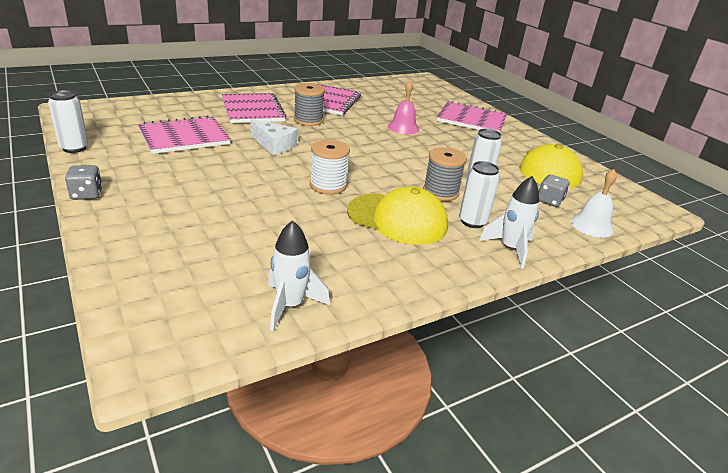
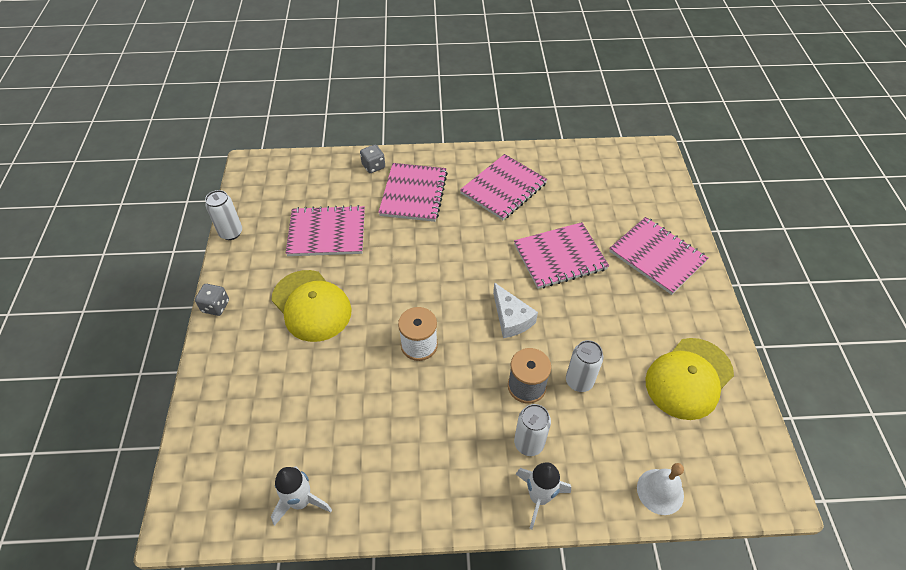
camera: 30 degrees right, 20 degrees up
white cheese [250,119,297,155] -> white cheese moved to [493,282,538,338]
grey spool [294,83,325,126] -> none
yellow cap [347,186,448,245] -> yellow cap moved to [271,270,352,342]
pink bell [388,81,419,134] -> pink notebook [514,222,609,289]
grey dice [539,174,570,207] -> grey dice moved to [360,145,385,173]

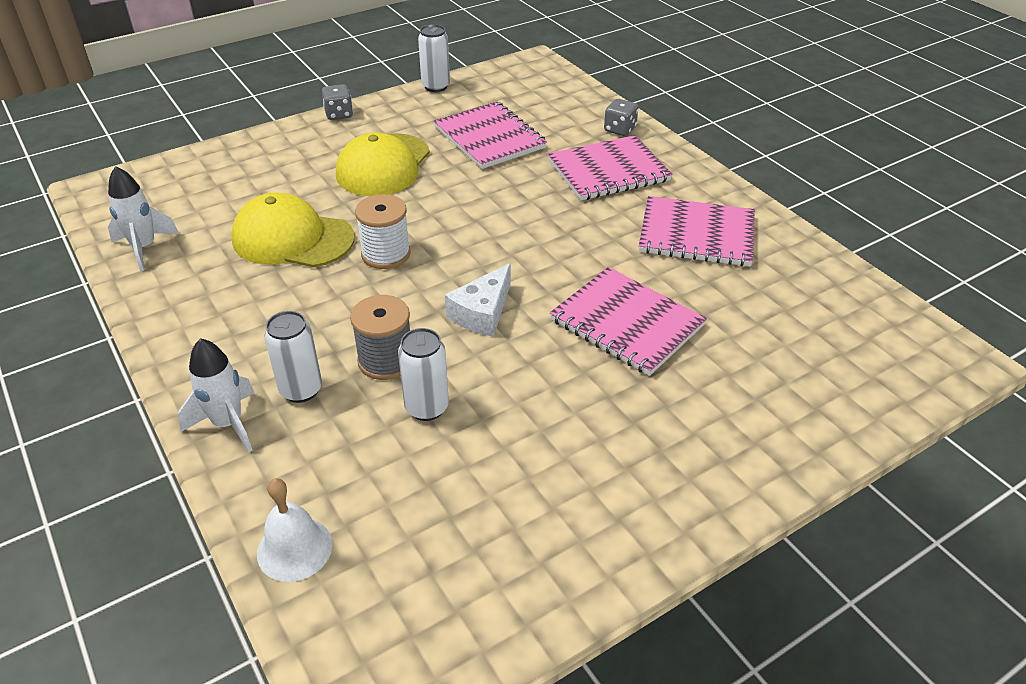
camera: 60 degrees right, 10 degrees down
pink notebook [609,217,708,295] -> none
yellow cap [645,338,734,420] -> yellow cap moved to [231,192,355,267]

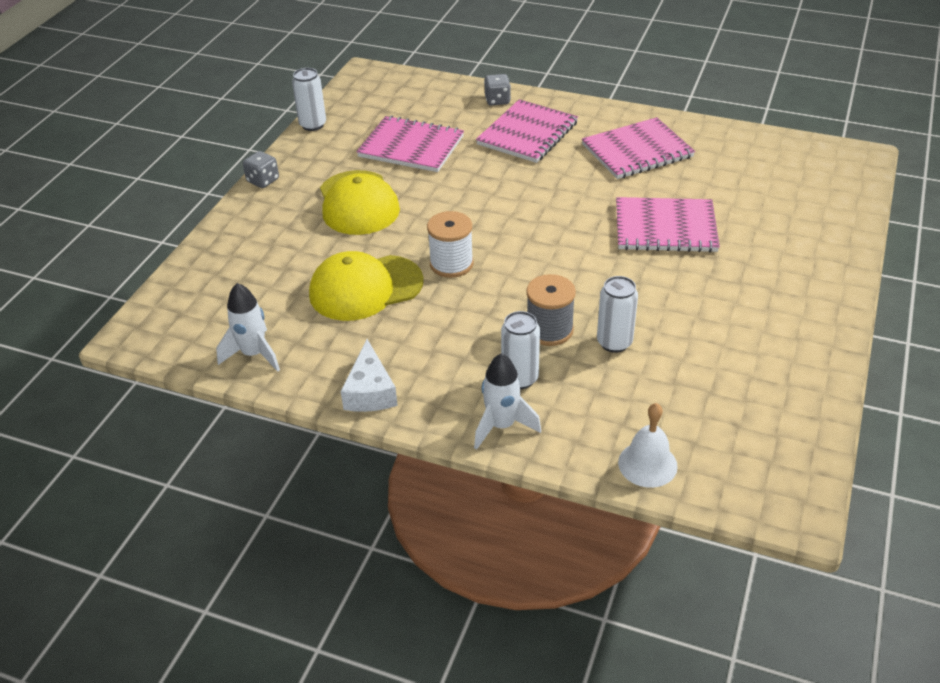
camera: 35 degrees left, 0 degrees up
white cheese [445,263,511,337] -> white cheese moved to [340,339,398,412]

